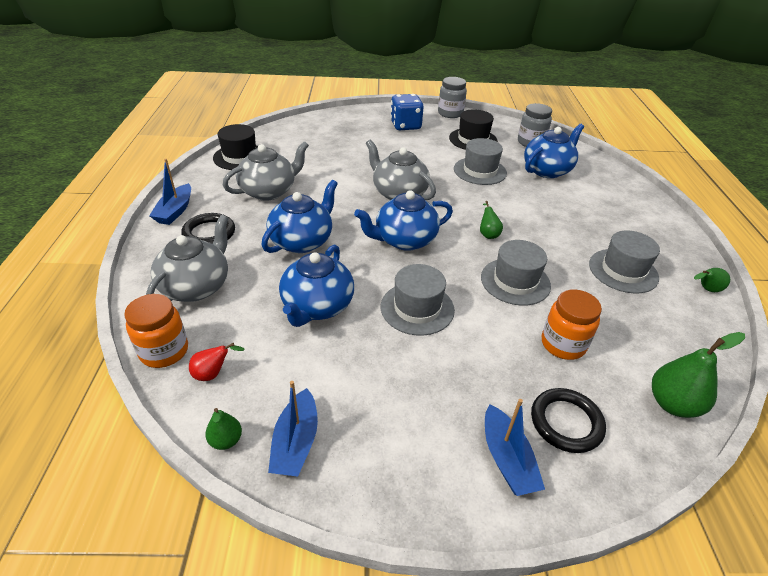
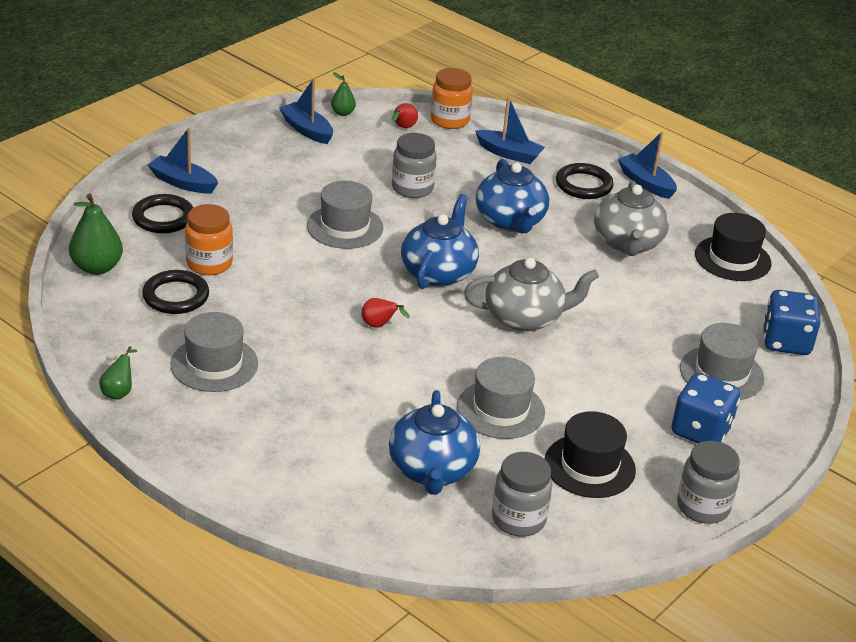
camera: 130 degrees right, 5 degrees down
grey teapot [146,215,229,302] -> blue boat [475,96,545,164]
blue teapot [279,245,354,327] -> grey jar [392,133,437,198]
green pear [480,201,503,239] -> red pear [361,298,410,328]
grey hat [481,240,551,306] -> grey hat moved to [680,323,764,400]
none -> black ring [142,270,209,314]
none -> blue dice [763,290,821,355]

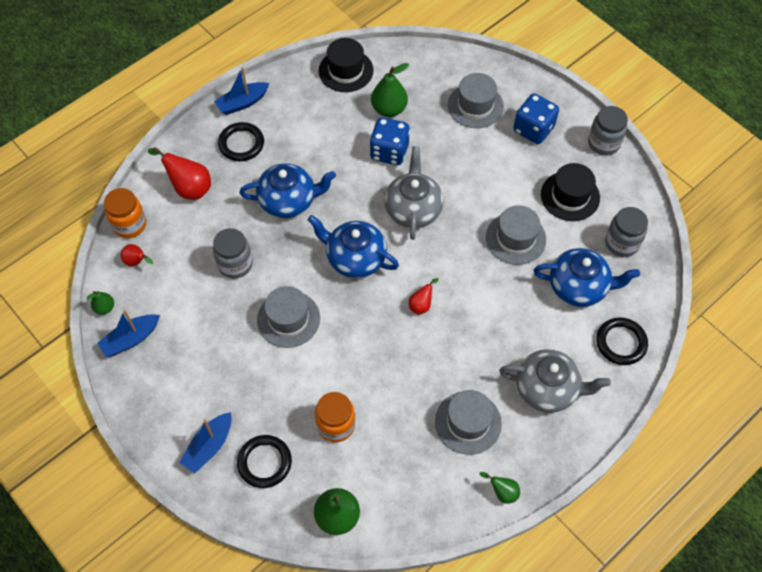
camera: 80 degrees left, 25 degrees up
black ring [142,270,209,314] -> black ring moved to [596,317,648,365]
blue boat [475,96,545,164] -> red pear [148,147,211,200]
grey teapot [594,180,669,256] -> grey teapot moved to [499,349,611,413]
blue dice [763,290,821,355] -> blue dice moved to [370,117,410,165]
none -> green pear [371,63,409,117]

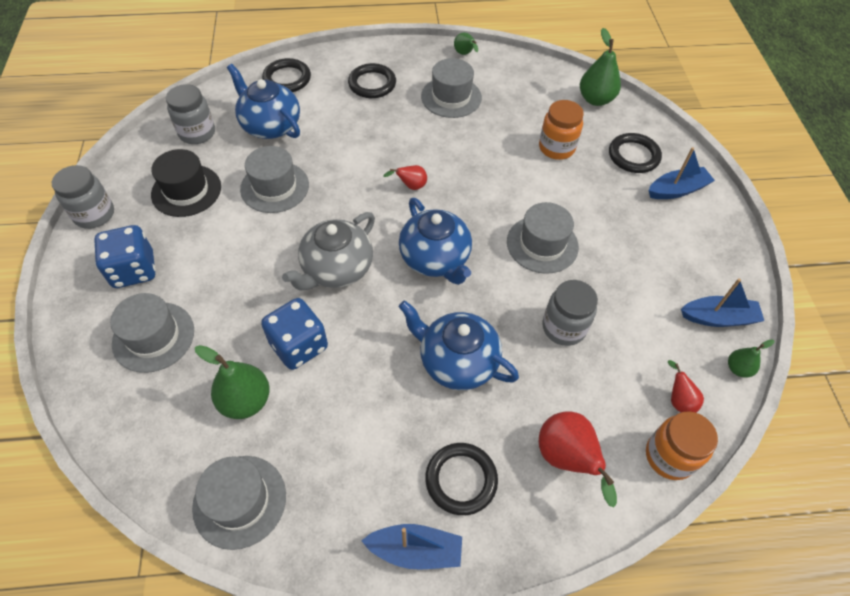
camera: 145 degrees left, 5 degrees down
black hat [319,38,374,92] -> grey hat [192,456,286,550]
grey teapot [499,349,611,413] -> black ring [348,63,396,98]

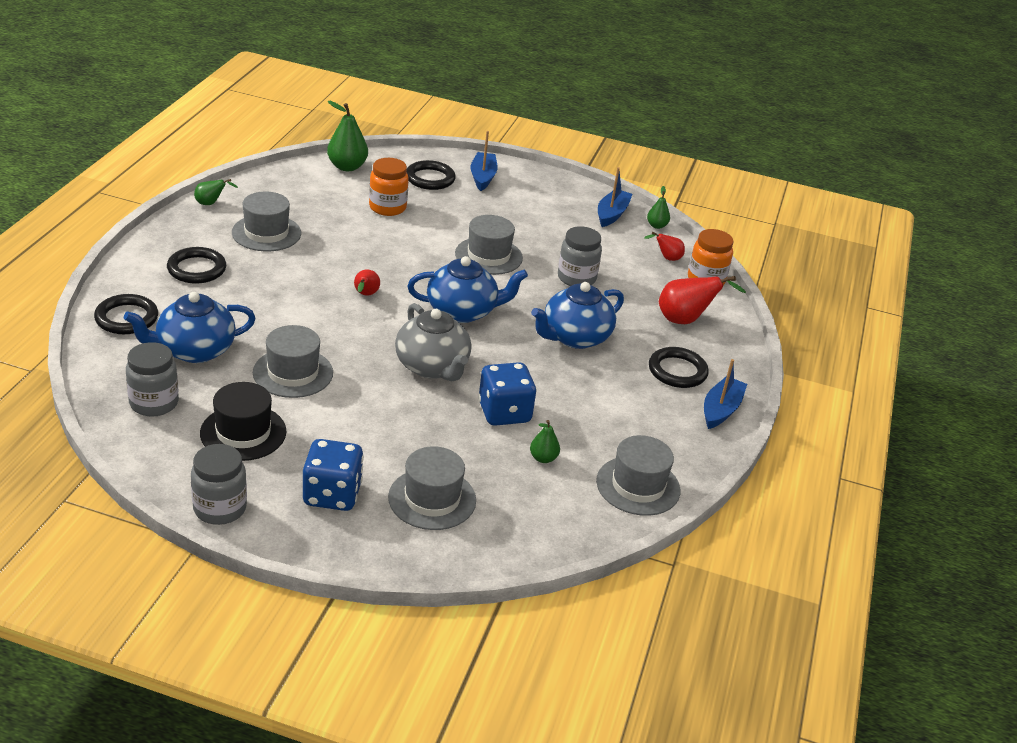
camera: 70 degrees left, 20 degrees down
green pear [195,345,270,419] -> green pear [530,420,560,463], size x0.55

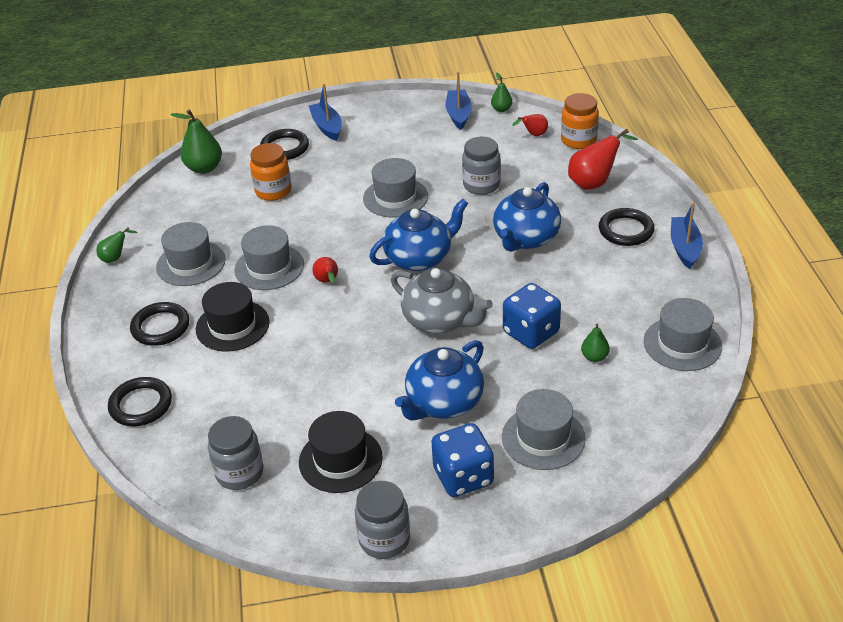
camera: 20 degrees left, 5 degrees up
blue teapot [124,292,256,363] -> blue teapot moved to [395,340,484,421]
grey hat [253,325,333,398] -> grey hat moved to [234,225,304,290]
none -> black hat [196,282,270,352]

